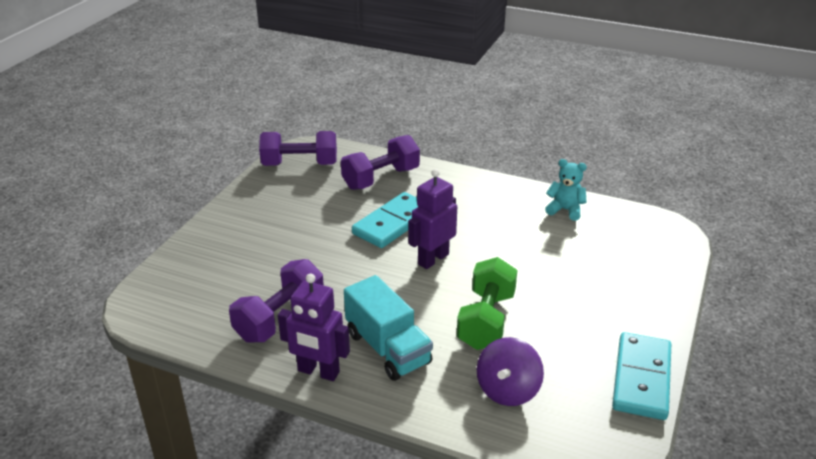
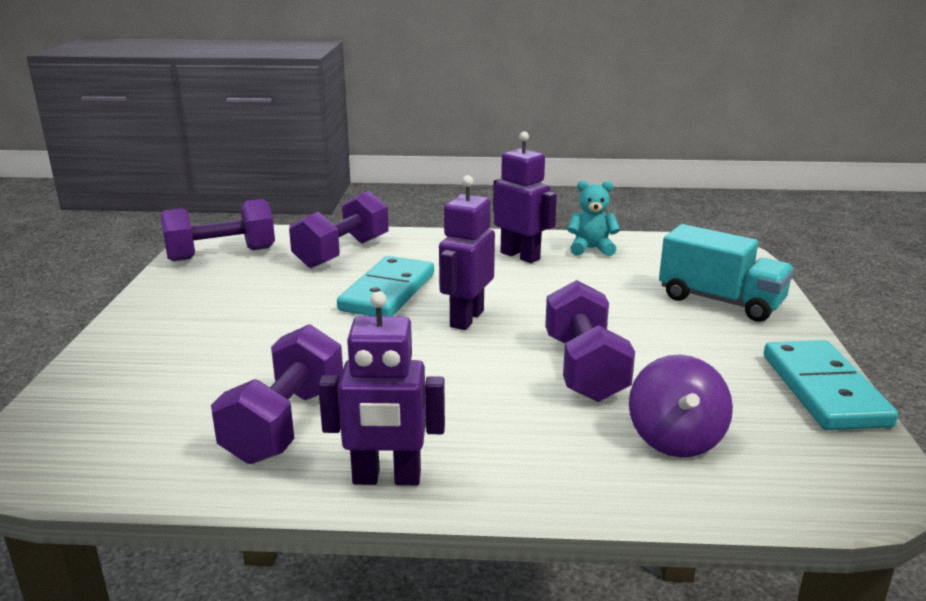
camera: 20 degrees left, 10 degrees down
turquoise truck [344,275,433,381] -> turquoise truck moved to [659,224,794,322]
green dumbbell [457,257,517,350] -> purple dumbbell [545,280,635,402]
none -> purple robot [493,132,557,263]

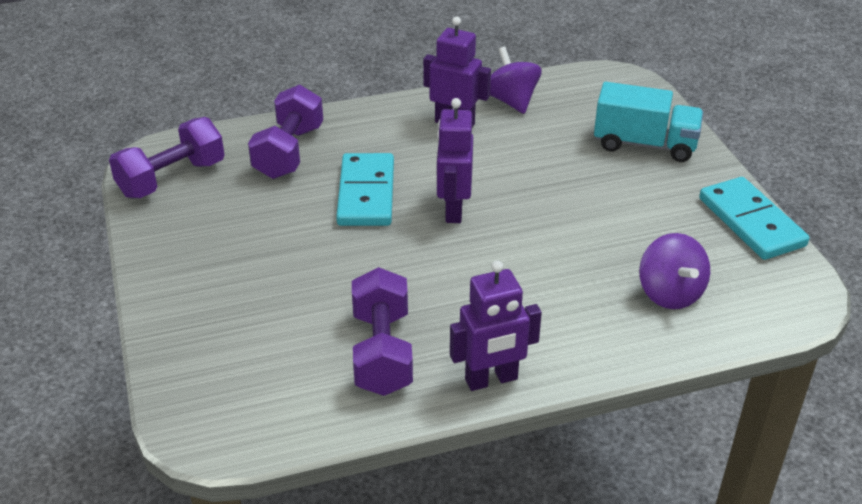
camera: 20 degrees left, 15 degrees up
purple dumbbell [545,280,635,402] -> none
turquoise teddy bear [567,180,620,256] -> purple spinning top [490,47,542,114]

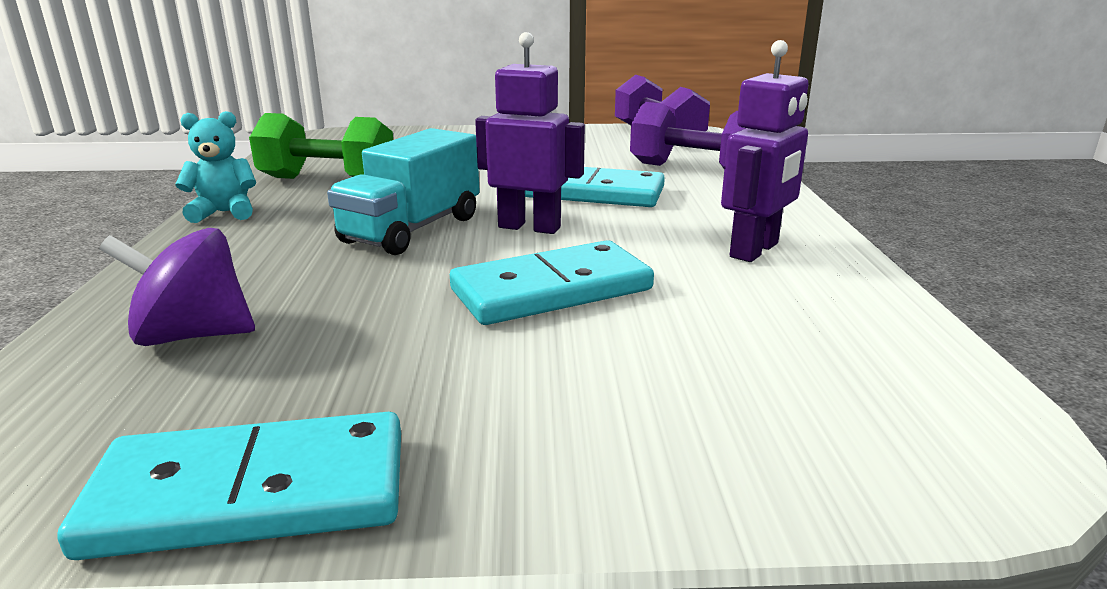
camera: 105 degrees right, 15 degrees down
purple dumbbell [352,267,413,396] -> green dumbbell [249,113,393,179]
purple robot [450,261,542,391] -> turquoise teddy bear [175,111,256,223]
purple spinning top [490,47,542,114] -> none
turquoise truck [594,82,703,162] -> turquoise truck moved to [327,128,480,255]
none -> turquoise domino [450,240,654,325]

